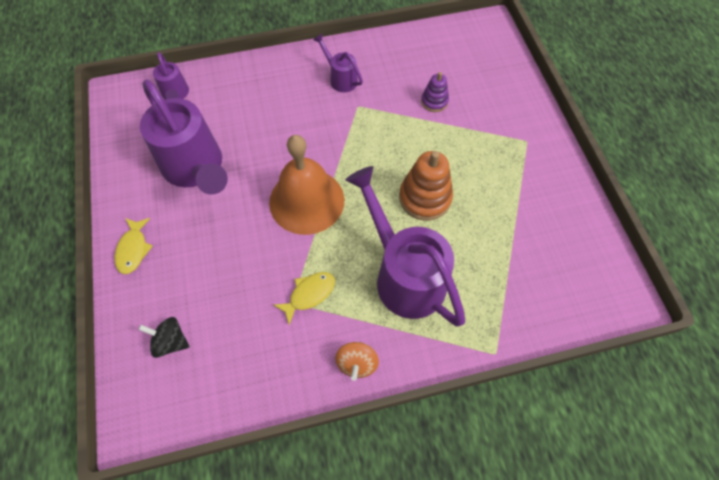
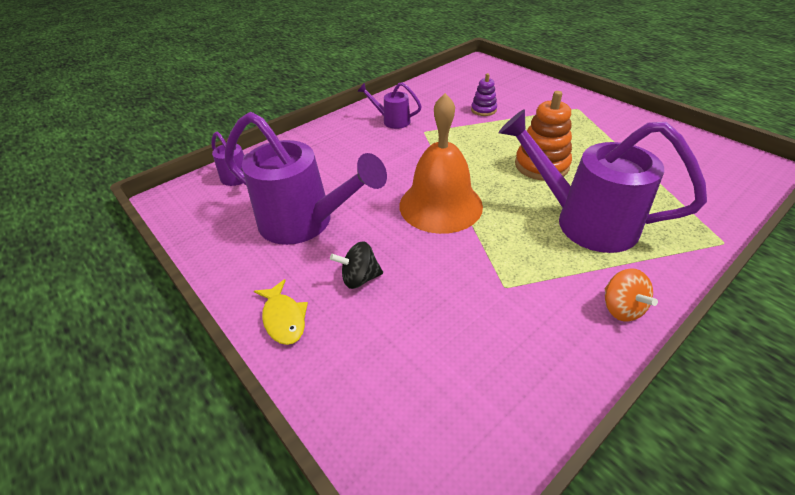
camera: 25 degrees left, 20 degrees down
black spinning top [138,317,190,358] -> black spinning top moved to [330,242,383,289]
yellow fish [273,272,335,325] -> none

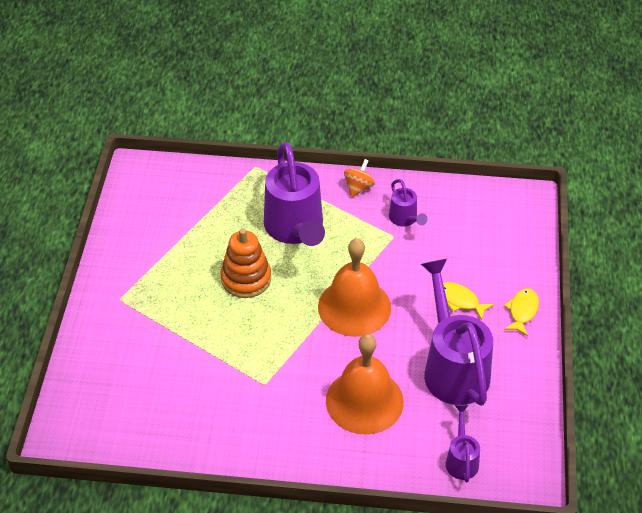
camera: 135 degrees left, 5 degrees up
black spinning top [330,242,383,289] -> yellow fish [443,282,494,320]
purple watering can [357,82,422,129] -> purple watering can moved to [389,179,428,226]
purple stacking toy [471,73,497,116] -> none
none -> orange bell [326,334,404,435]

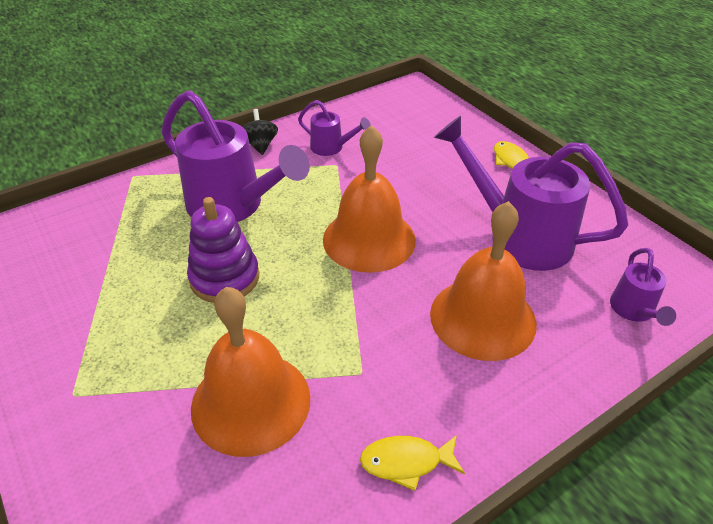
camera: 40 degrees left, 5 degrees down
orange stacking toy [221,228,271,298] -> purple stacking toy [187,197,259,303]
orange spinning top [344,159,375,198] -> black spinning top [243,109,278,155]
yellow fish [443,282,494,320] -> yellow fish moved to [360,435,465,491]
purple watering can [446,405,480,482] -> purple watering can turned 135 degrees counterclockwise [610,248,676,326]
none -> orange bell [191,287,310,457]

